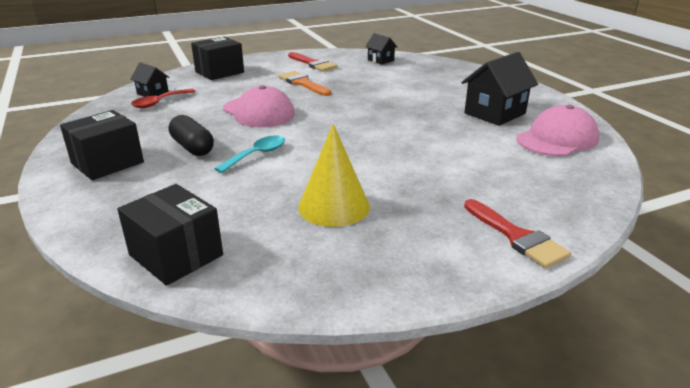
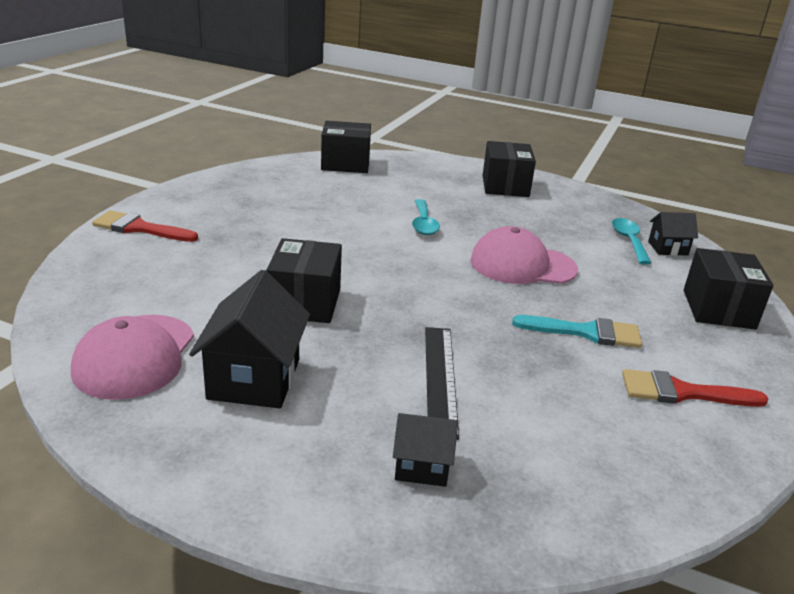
camera: 135 degrees right, 0 degrees up
red spoon [131,89,196,108] -> turquoise spoon [612,218,651,265]
black capsule [169,115,214,156] -> none
orange brush [279,71,331,96] -> turquoise brush [512,315,642,348]
yellow cone [298,124,370,227] -> none
black house [365,33,397,65] -> black house moved to [393,413,458,487]
none -> black box [267,238,342,323]
none -> black ruler [425,327,459,440]

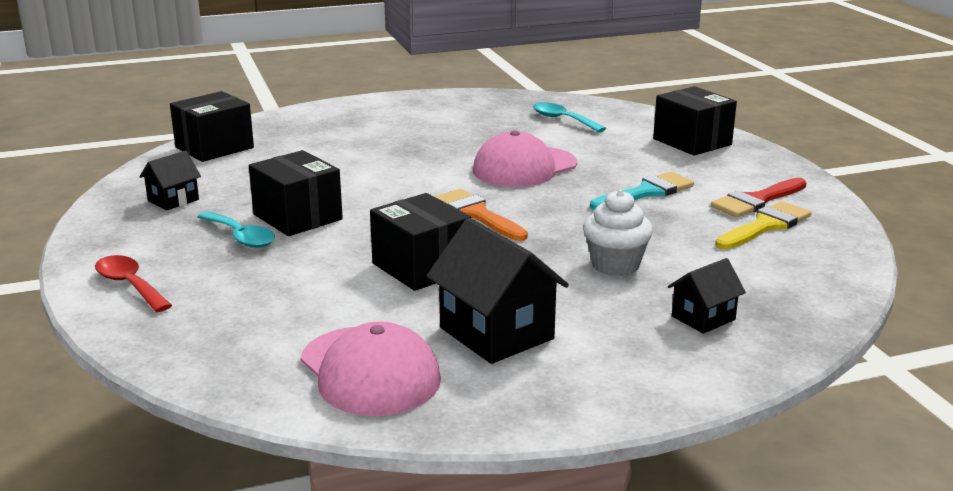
camera: 40 degrees left, 5 degrees down
red brush [92,210,198,242] -> red spoon [95,255,172,312]
turquoise spoon [412,199,440,235] -> turquoise spoon moved to [198,211,275,248]
black ruler [425,327,459,440] -> white cupcake [583,190,653,276]
black box [482,141,536,197] -> black box moved to [249,150,343,236]
black house [648,212,698,256] -> black house moved to [139,151,201,211]
none -> orange brush [434,189,528,241]
none -> yellow brush [715,201,811,250]

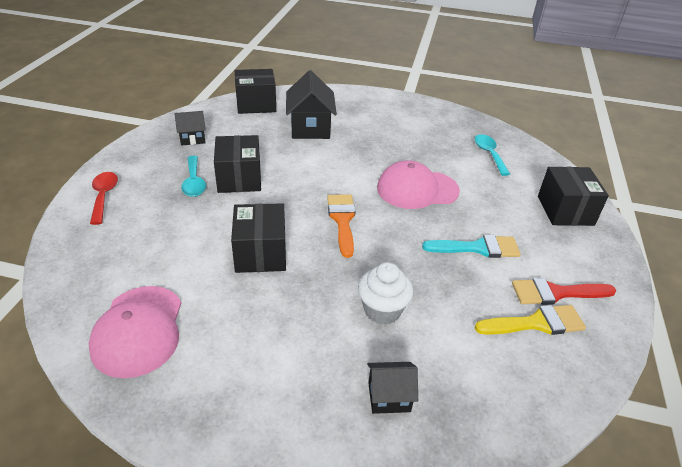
camera: 30 degrees right, 15 degrees up
black house [427,218,569,364] -> black house moved to [286,70,337,139]

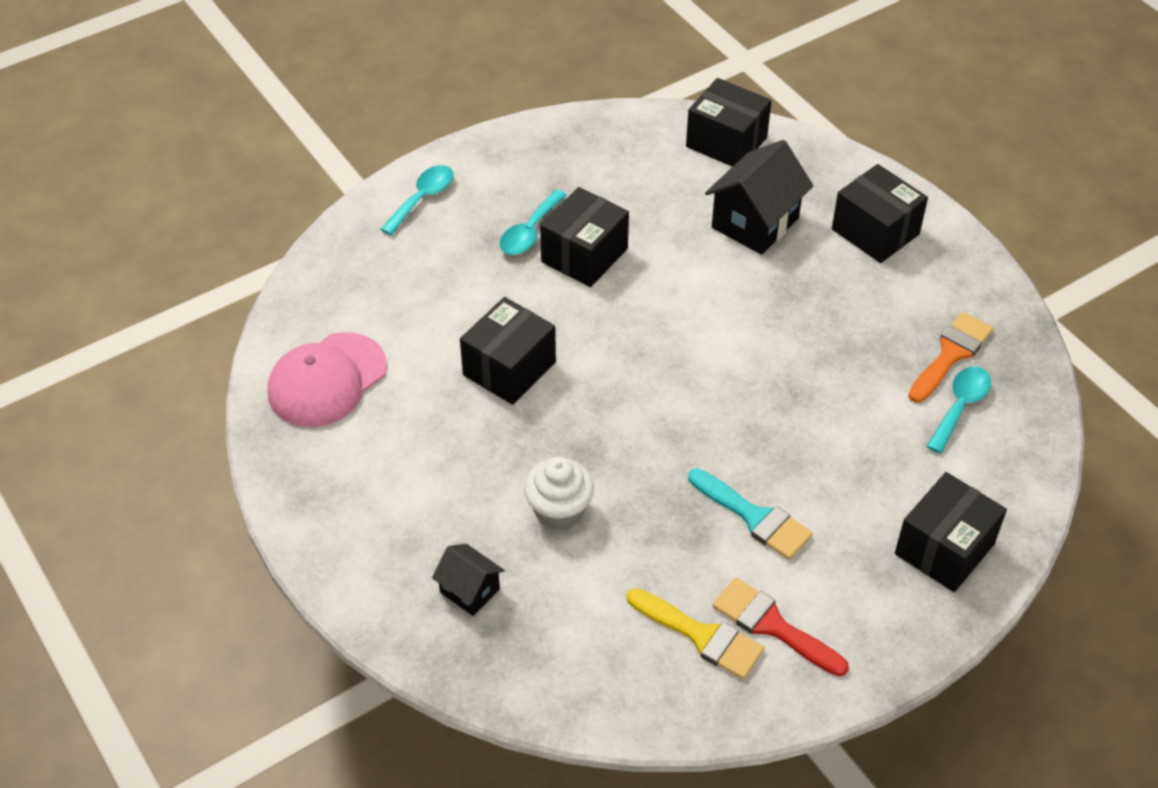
camera: 45 degrees right, 10 degrees up
red spoon [90,172,118,225] -> turquoise spoon [380,165,453,235]
black house [174,111,206,146] -> none
orange brush [327,194,356,258] -> orange brush moved to [908,312,993,403]
pink cap [377,160,460,209] -> none
none -> black box [832,164,928,263]

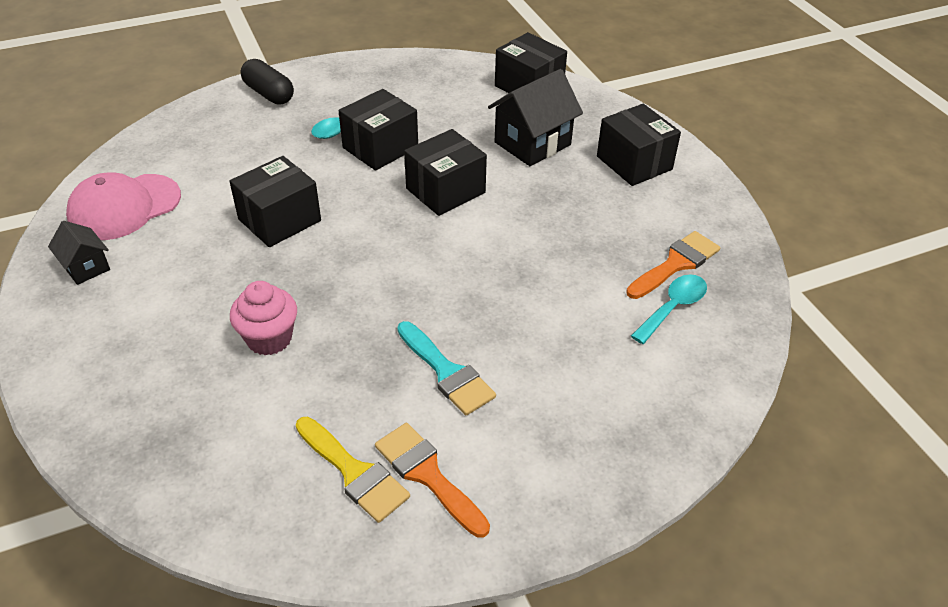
camera: 10 degrees right, 5 degrees down
turquoise spoon [380,165,453,235] -> black capsule [241,59,294,105]
black house [432,544,505,616] -> black house moved to [48,221,110,285]
white cupcake [524,457,594,531] -> pink cupcake [230,281,297,355]
red brush [712,578,849,676] -> orange brush [375,423,490,538]
black box [895,472,1007,592] -> black box moved to [404,129,487,216]

